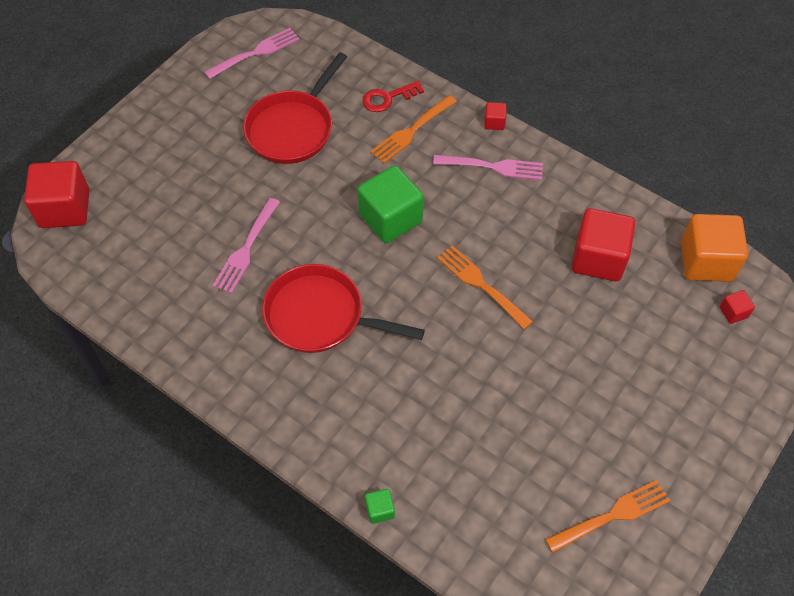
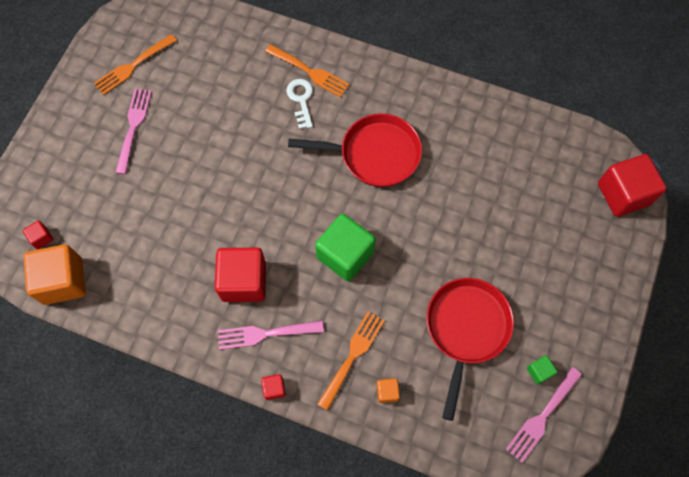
camera: 165 degrees right, 10 degrees up
pink fork [212,198,280,294] -> pink fork moved to [115,89,152,174]
red key [363,81,424,112] -> orange cube [377,378,400,403]
green cube [365,489,395,524] -> green cube moved to [527,355,557,384]
orange fork [437,245,533,329] -> orange fork moved to [265,44,350,98]
red cube [572,208,635,281] -> red cube moved to [215,248,266,302]
none -> white key [286,79,313,129]

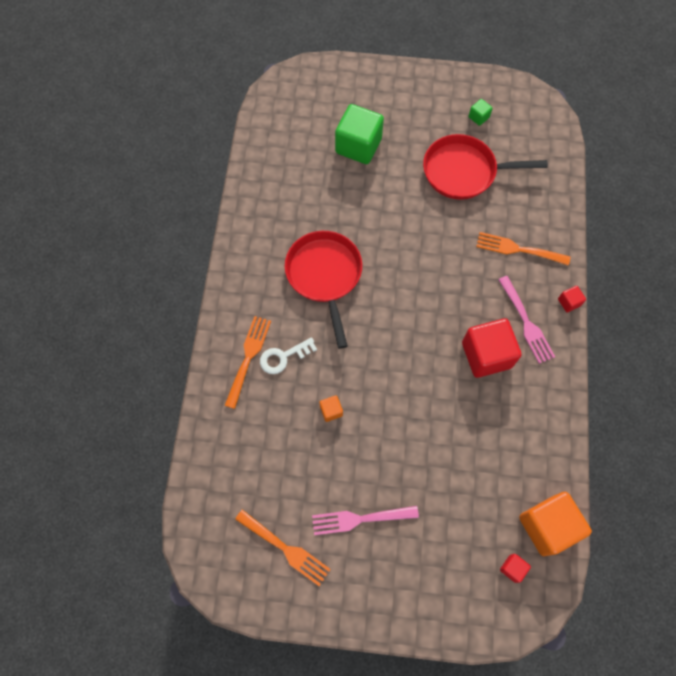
camera: 105 degrees left, 0 degrees up
green cube [315,214,376,281] -> green cube moved to [335,104,384,164]
orange cube [377,378,400,403] -> orange cube moved to [319,396,343,422]
pink fork [506,367,582,463] -> none
red cube [598,154,667,217] -> none

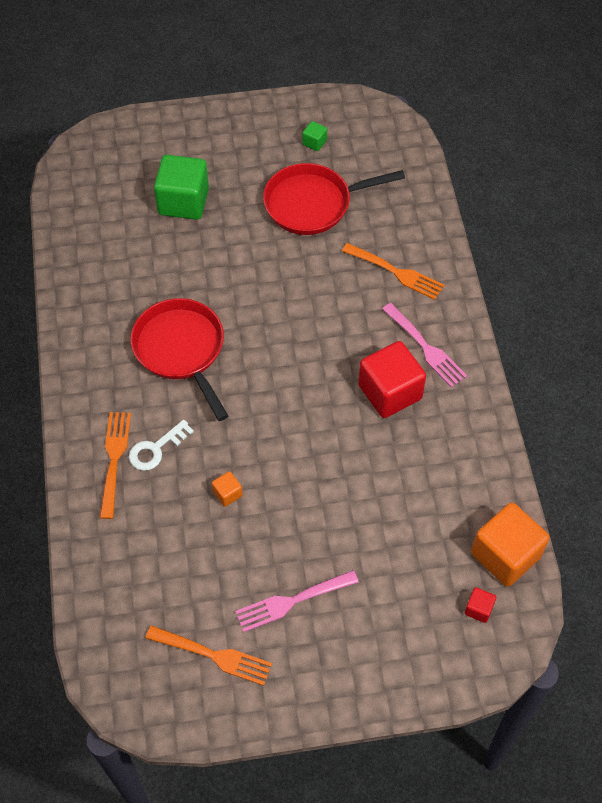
camera: 15 degrees left, 10 degrees down
orange fork [476,232,570,266] -> orange fork turned 150 degrees counterclockwise [342,243,444,300]
red cube [558,286,586,312] -> none

